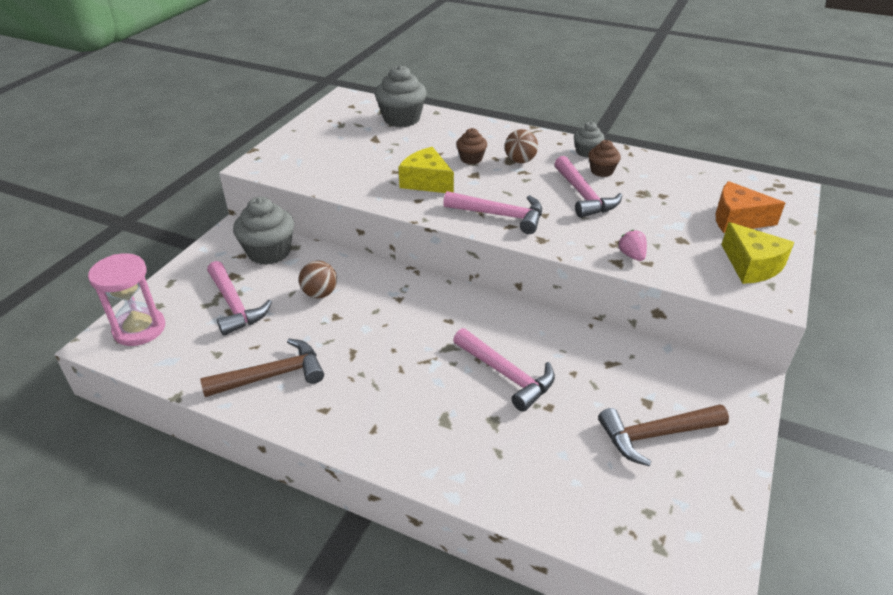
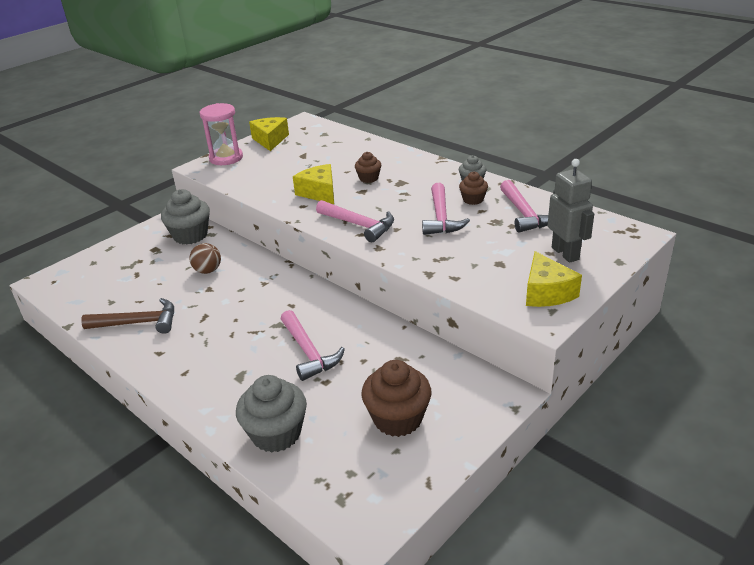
camera: 20 degrees right, 5 degrees down
pink hourglass [88,253,165,346] -> pink hourglass moved to [199,103,243,165]
pink hammer [207,261,272,336] -> pink hammer moved to [500,180,548,233]
grey cupcake [375,65,427,127] -> grey cupcake moved to [236,375,307,453]
brown ball [505,129,538,163] -> none
brown hammer [598,404,729,466] -> brown cupcake [361,360,432,437]
pink strawberry [618,230,647,261] -> none
orange cheese [716,181,785,233] -> grey robot [548,159,594,263]
none -> yellow cheese [249,117,289,151]

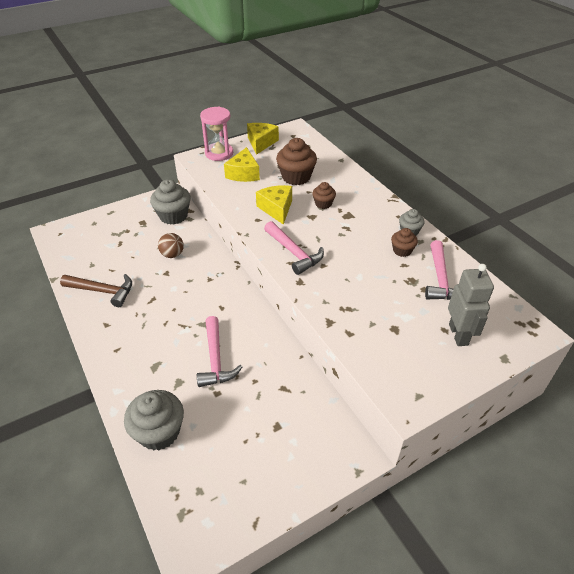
camera: 15 degrees right, 10 degrees up
brown cupcake [361,360,432,437] -> brown cupcake moved to [276,138,317,185]
pink hammer [422,183,470,235] -> none
yellow cheese [526,251,582,307] -> yellow cheese moved to [224,147,260,182]

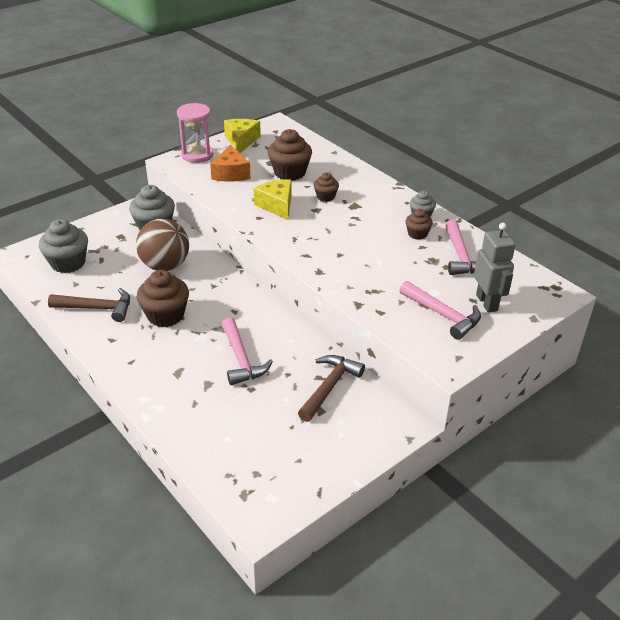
camera: 10 degrees left, 5 degrees down
grey cupcake [124,390,184,451] -> grey cupcake moved to [39,219,88,273]
brown ball [158,233,184,258] -> brown ball [136,219,189,271], size x1.85
yellow cheese [224,147,260,182] -> orange cheese [210,145,250,182]
pink hammer [264,221,324,275] -> pink hammer moved to [399,281,481,340]
none -> brown cupcake [137,270,189,327]
none -> brown hammer [298,355,365,422]

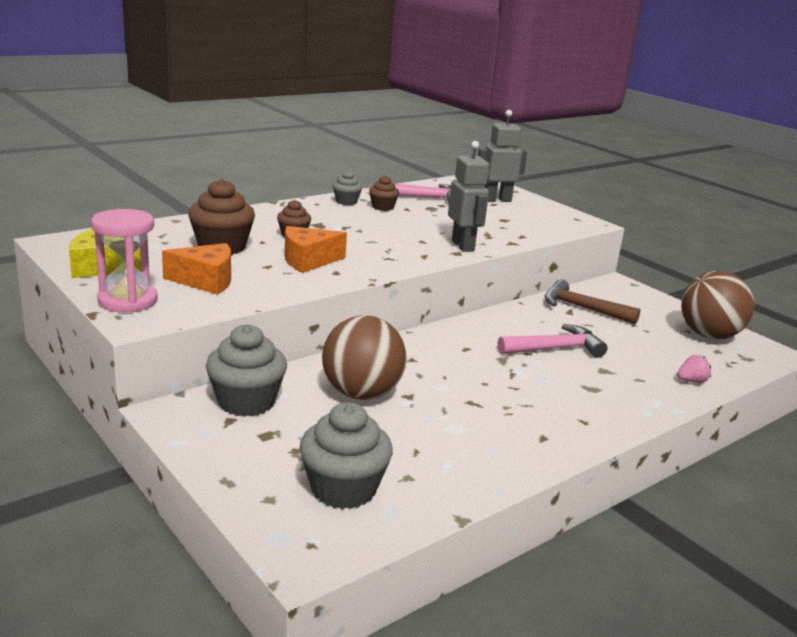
camera: 90 degrees left, 15 degrees down
brown hammer [48,288,130,322] -> none
brown cupcake [137,270,189,327] -> none
yellow cheese [253,179,291,220] -> orange cheese [285,226,347,273]
pink hammer [399,281,481,340] -> none
none -> grey robot [448,141,489,252]
none -> pink strawberry [677,355,711,383]
none -> brown ball [681,271,754,339]

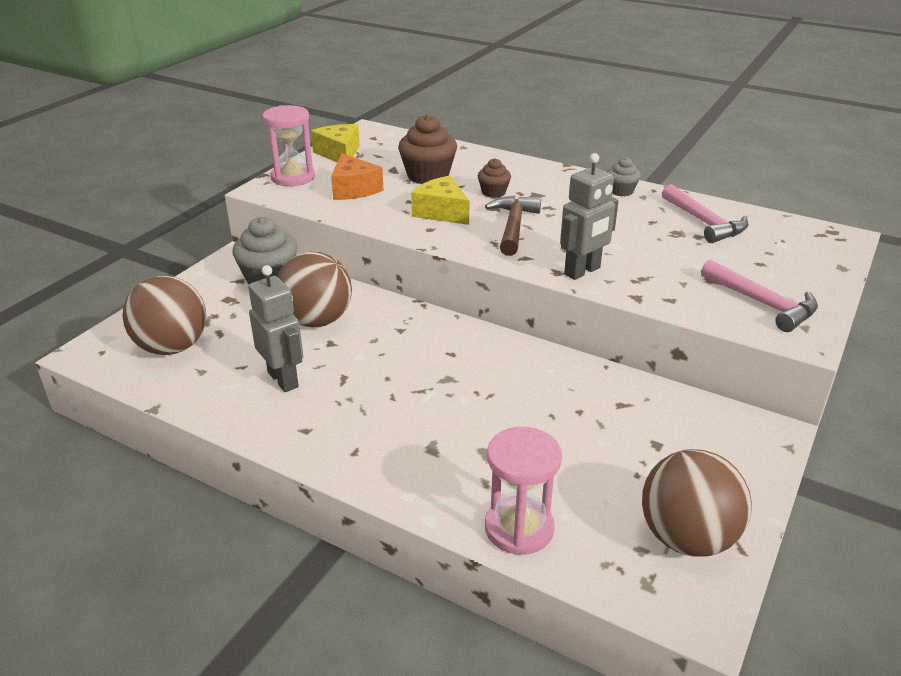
camera: 70 degrees right, 10 degrees up
orange cheese [285,226,347,273] -> yellow cheese [411,176,469,225]
grey cupcake [299,402,393,509] -> brown ball [123,276,206,355]
brown cupcake [369,175,399,211] -> none
grey robot [478,110,527,202] -> grey robot moved to [248,265,303,392]
pink hammer [498,324,607,358] -> pink hammer moved to [701,259,818,332]
brown hammer [545,279,640,324] -> brown hammer moved to [485,196,541,256]
pink strawberry [677,355,711,383] -> pink hourglass [485,427,562,555]

